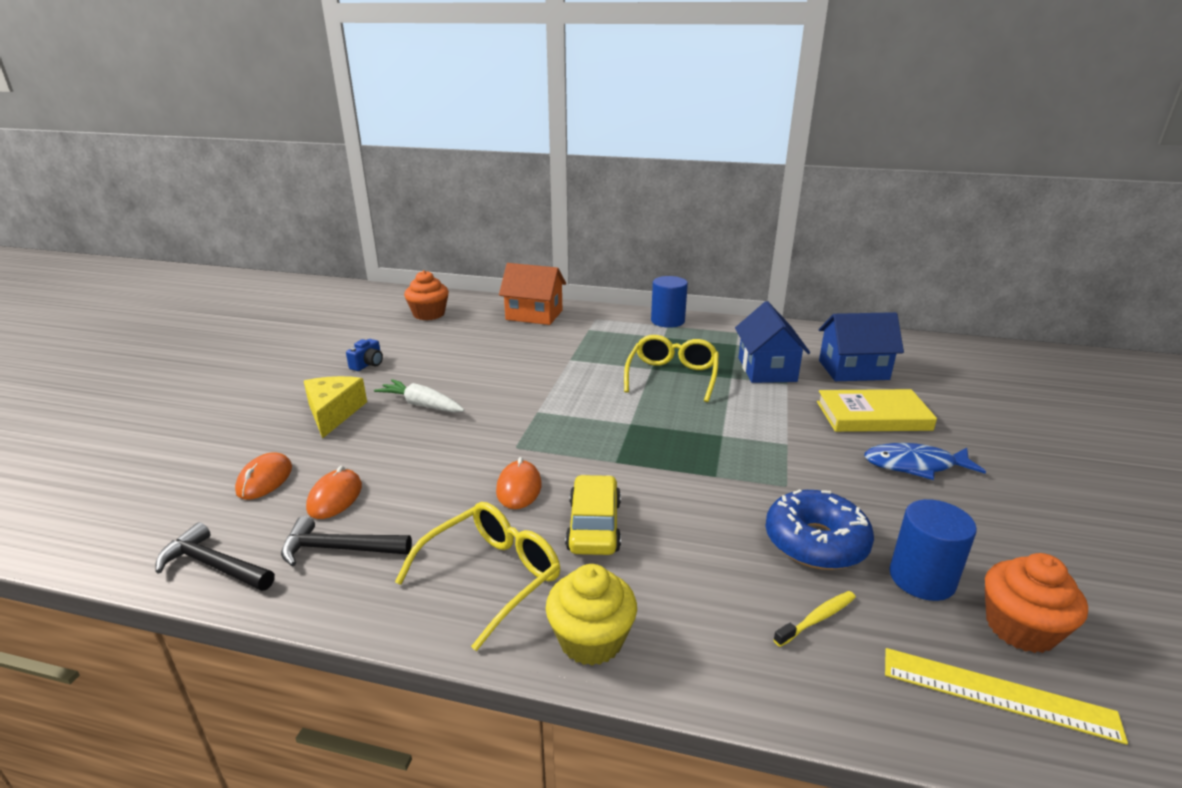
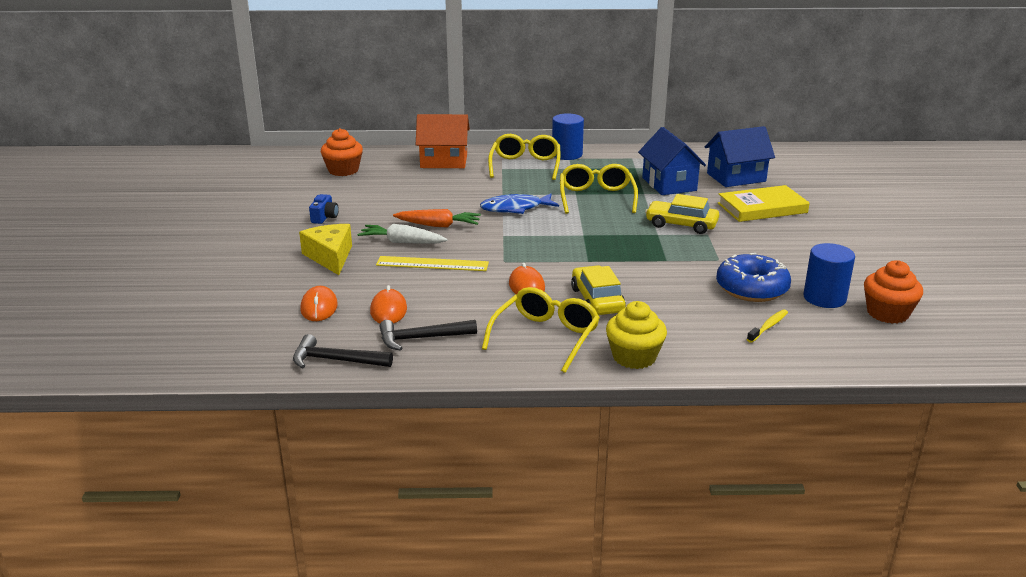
camera: 15 degrees left, 0 degrees up
blue fish [865,443,986,480] -> blue fish moved to [480,194,559,214]
yellow ruler [885,648,1128,745] -> yellow ruler moved to [376,256,489,271]
none -> orange carrot [393,209,481,228]
none -> yellow glasses [488,134,561,180]
none -> yellow car [645,194,719,234]

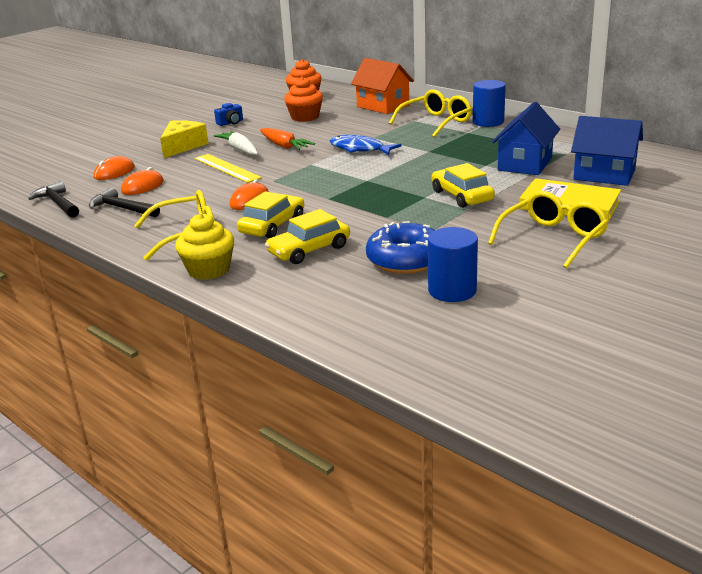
camera: 45 degrees right, 0 degrees up
yellow glasses [560,164,638,214] -> yellow glasses moved to [488,191,609,269]
yellow toothbrush [747,309,788,343] -> none
orange cupcake [864,260,923,324] -> orange cupcake moved to [284,77,323,122]
none -> yellow car [265,209,350,264]

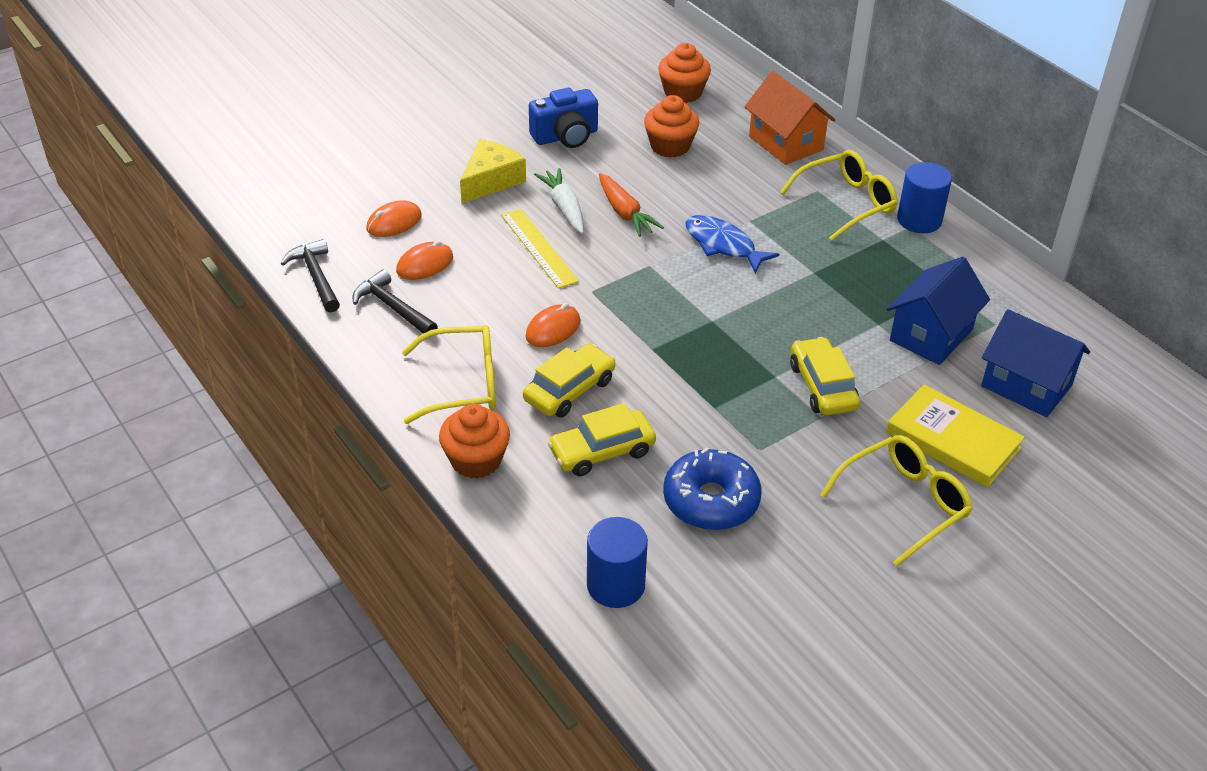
camera: 10 degrees right, 15 degrees up
yellow cupcake [175,213,234,280] -> orange cupcake [439,404,510,479]
blue camera [214,103,243,126] -> blue camera [529,88,598,148], size x1.76
blue cylinder [428,227,478,302] -> blue cylinder moved to [587,517,648,608]

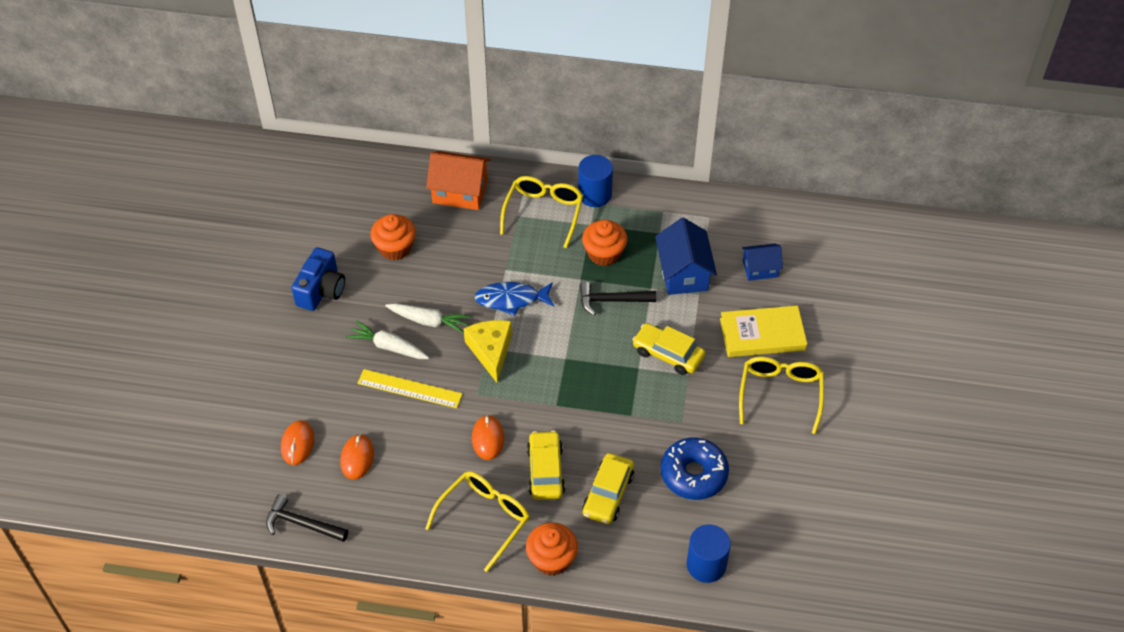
camera: 45 degrees left, 10 degrees up
black hammer [353,269,438,333] -> black hammer moved to [580,282,656,315]
yellow cheese [460,139,526,204] -> yellow cheese moved to [464,320,512,383]
orange carrot [599,173,664,237] -> white carrot [385,303,471,334]
orange cupcake [658,43,711,103] -> orange cupcake moved to [582,220,627,266]
blue house [981,309,1090,417] -> blue house [742,243,783,281], size x0.62

